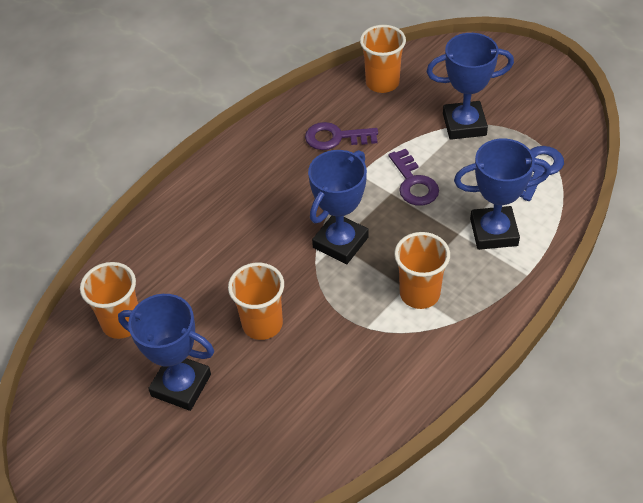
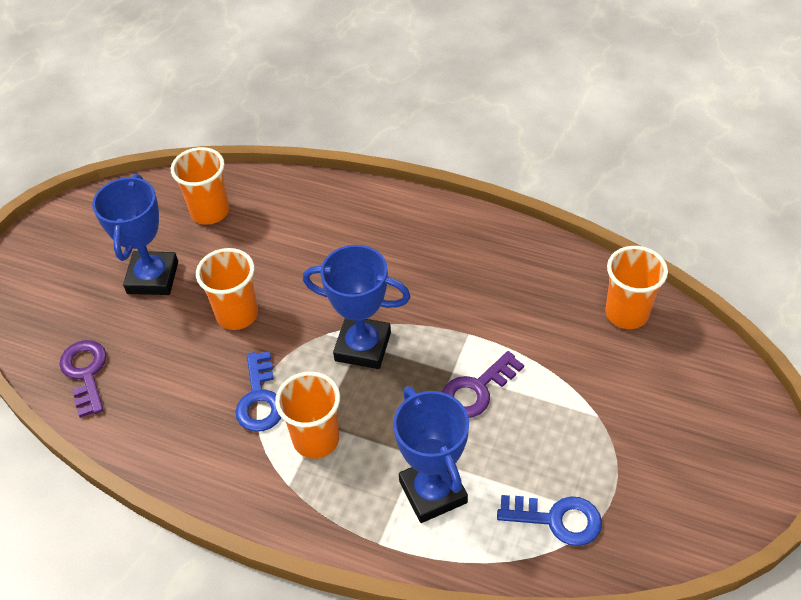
camera: 70 degrees right, 0 degrees up
purple key [305,122,378,150] -> purple key moved to [59,340,107,418]
blue trophy [426,33,514,140] -> none
none -> blue key [235,351,281,432]

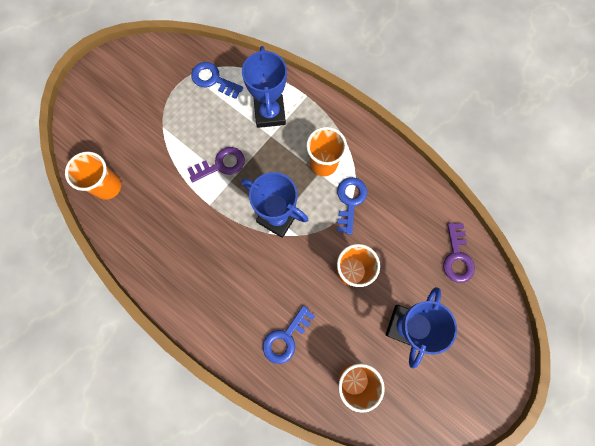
camera: 165 degrees left, 25 degrees up
none -> blue key [263,305,315,364]

